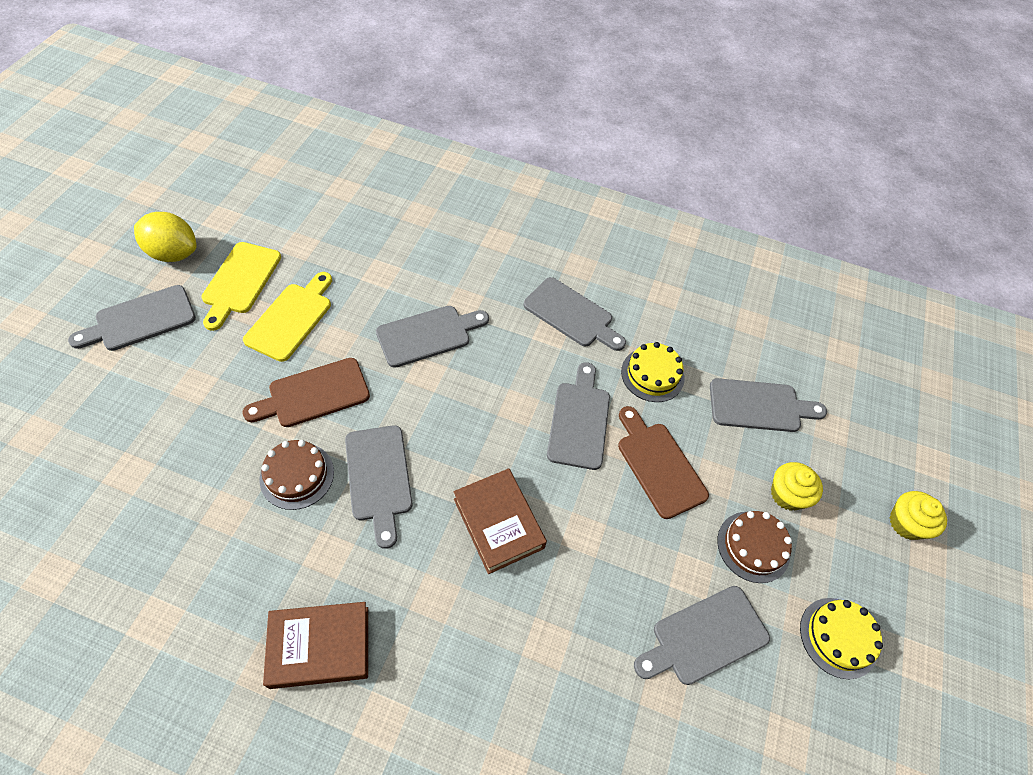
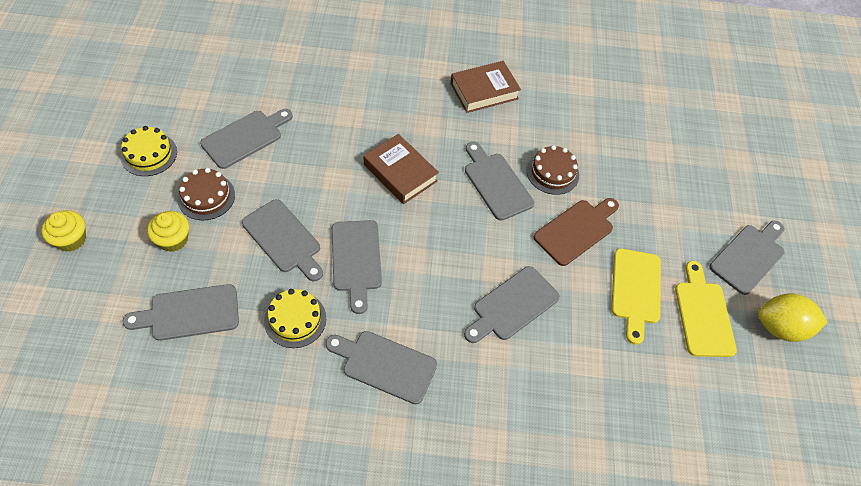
camera: 165 degrees right, 0 degrees up
brown cutting board [618,406,709,519] -> grey cutting board [242,199,323,281]

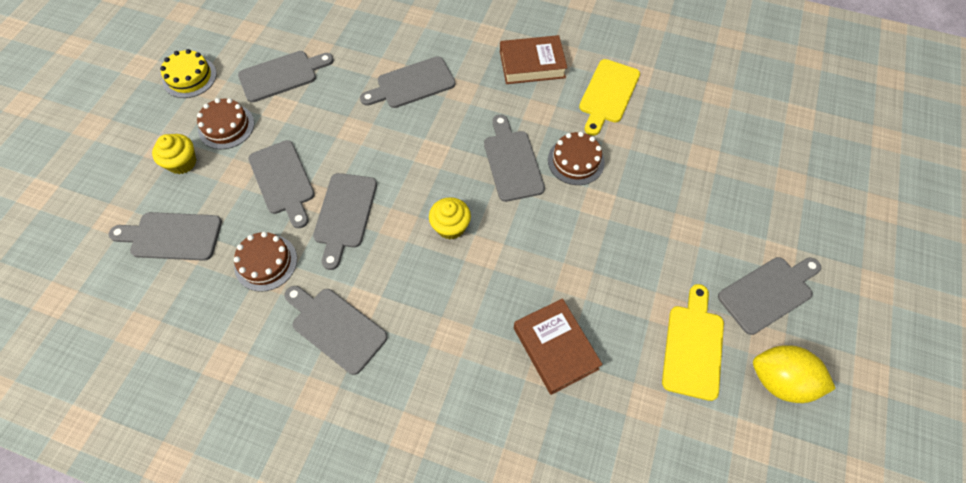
camera: 20 degrees right, 5 degrees up
yellow cupcake [41,210,86,252] -> yellow cupcake moved to [429,197,471,240]
yellow cake [264,289,326,348] -> brown cake [234,232,297,292]
brown book [364,134,439,204] -> brown book moved to [514,298,603,395]
grey cutting board [464,266,560,343] -> grey cutting board moved to [360,56,455,108]
brown cutting board [533,198,619,266] -> none
yellow cutting board [611,248,661,345] -> yellow cutting board moved to [579,59,640,136]

